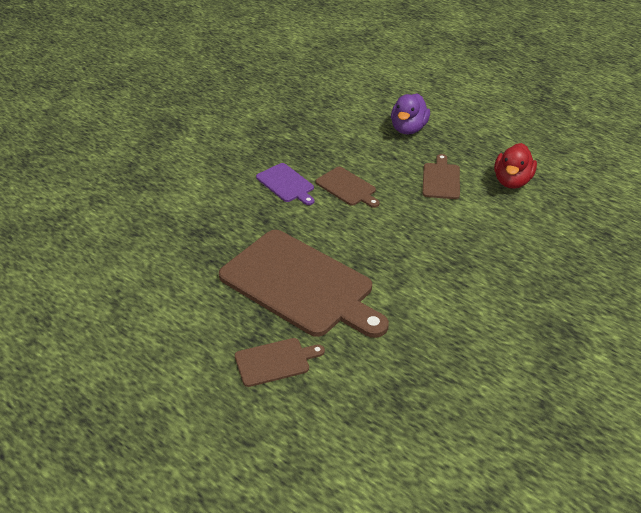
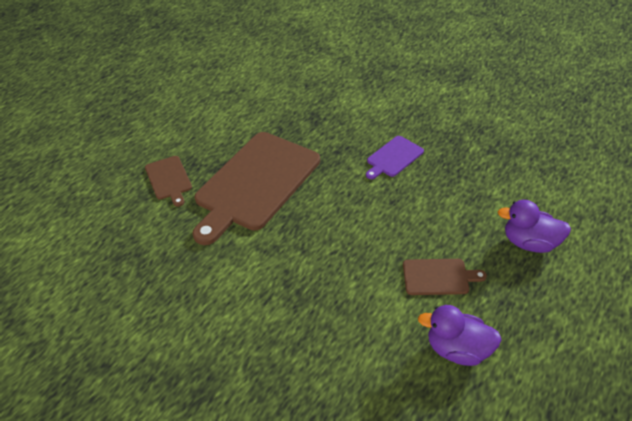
camera: 85 degrees right, 5 degrees up
brown cutting board [316,167,380,208] -> none
red duck [494,143,537,189] -> purple duck [418,305,502,366]

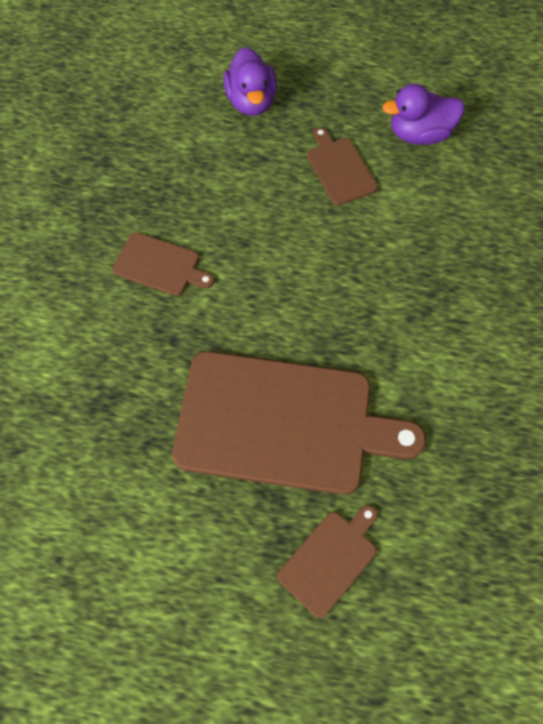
camera: 115 degrees left, 20 degrees up
purple cutting board [366,136,424,179] -> brown cutting board [112,232,214,296]
purple duck [418,305,502,366] -> purple duck turned 90 degrees clockwise [382,84,464,145]

